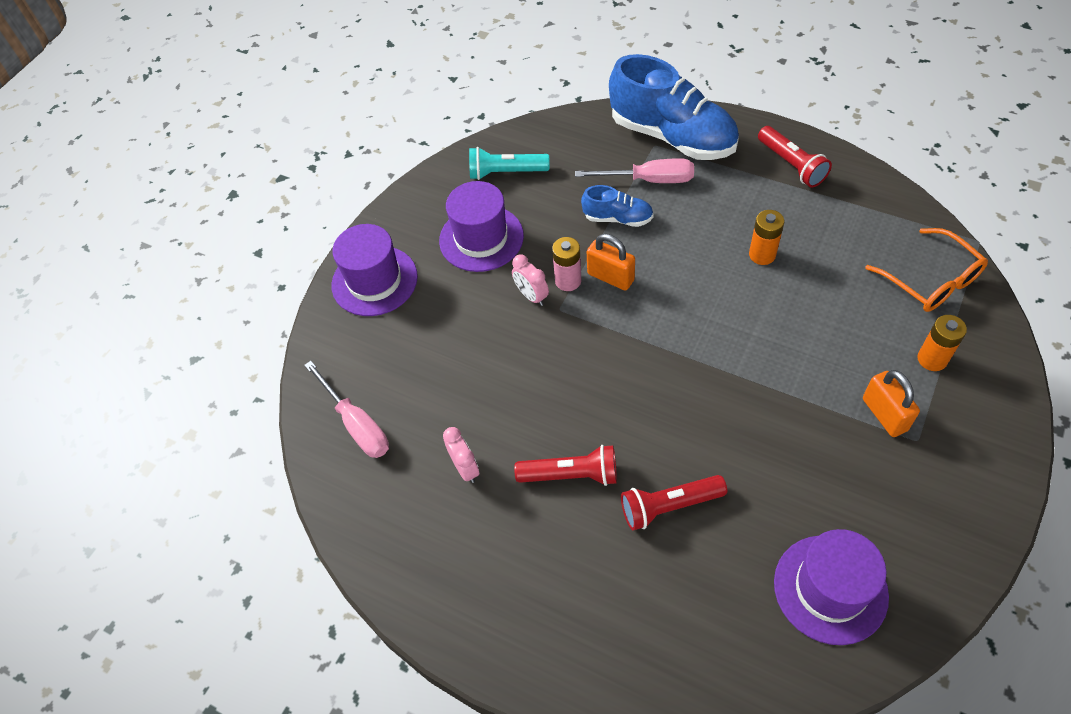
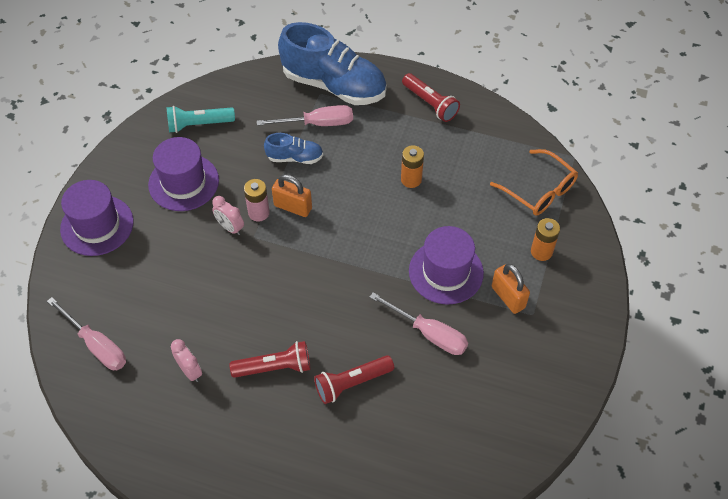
camera: 15 degrees left, 0 degrees up
purple hat [774,529,889,645] -> purple hat moved to [409,226,484,305]
none -> pink screwdriver [369,292,468,355]

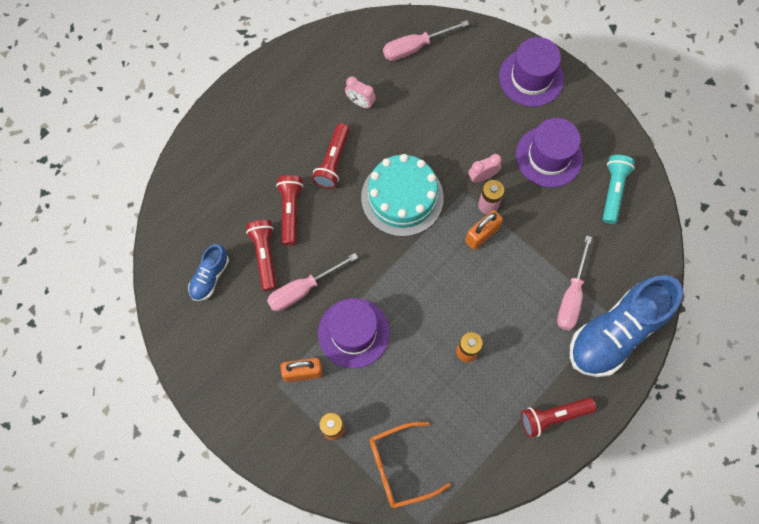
camera: 115 degrees right, 15 degrees up
pink clock [171,339,202,382] -> pink clock turned 45 degrees clockwise [345,76,376,109]
blue shoe [264,133,323,164] -> blue shoe moved to [188,244,229,301]
none -> red flashlight [246,220,277,291]
none -> turquoise cake [361,154,444,237]

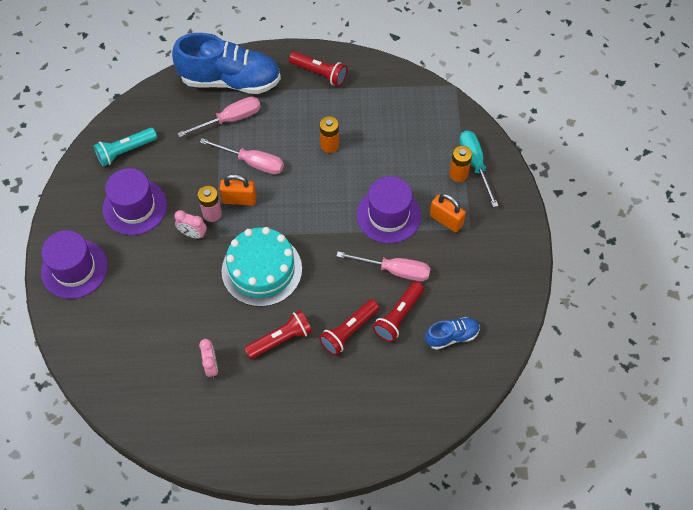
camera: 135 degrees left, 10 degrees down
orange glasses [370,422,451,508] -> none
pink screwdriver [383,20,469,61] -> pink screwdriver moved to [200,138,284,174]
none -> turquoise screwdriver [459,130,499,207]

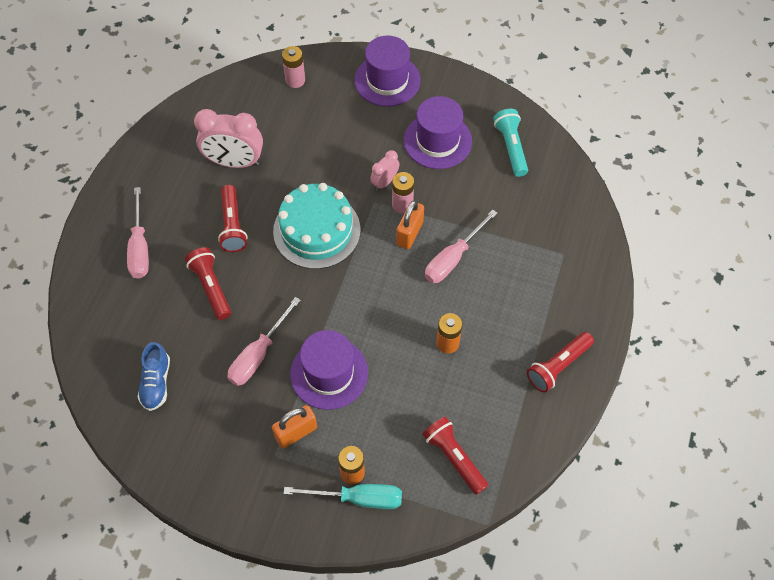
camera: 110 degrees right, 0 degrees up
blue shoe [172,33,281,94] -> none
pink screwdriver [178,96,261,137] -> pink screwdriver moved to [127,187,149,279]
pink clock [199,339,218,378] -> pink clock [194,109,263,168], size x1.90
red flashlight [373,281,424,342] -> red flashlight moved to [422,417,488,495]
none -> pink battery [282,46,305,88]

